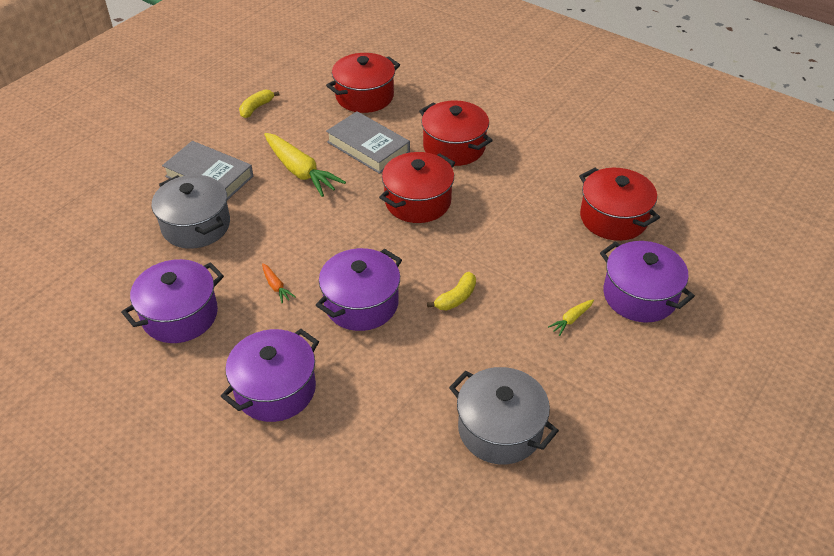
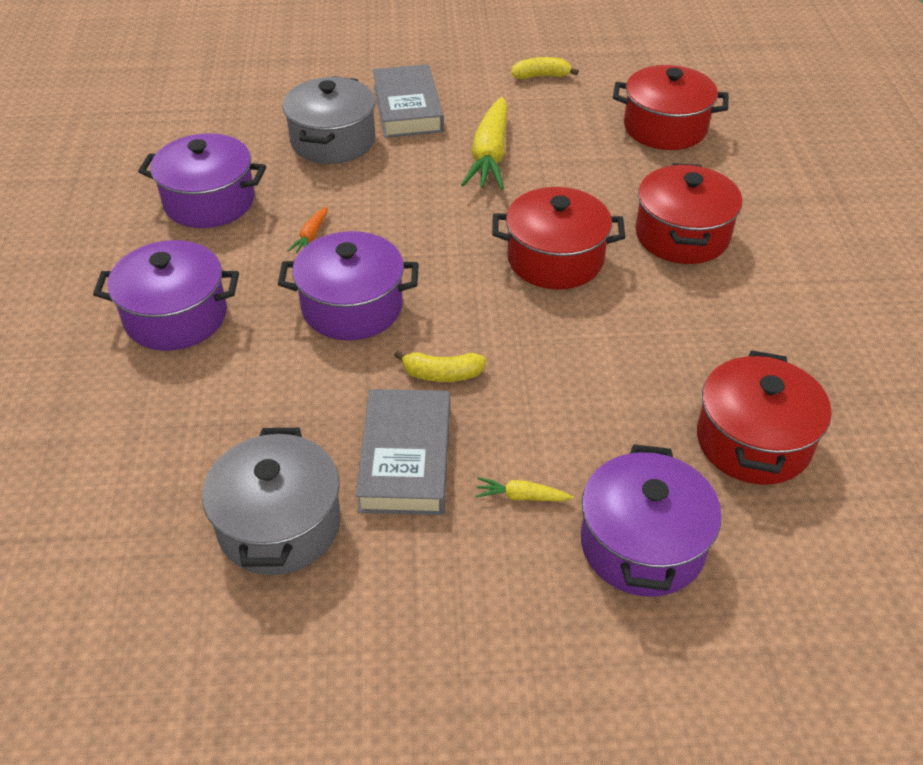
camera: 50 degrees right, 0 degrees up
grey book [326,111,410,174] -> grey book moved to [355,389,450,515]

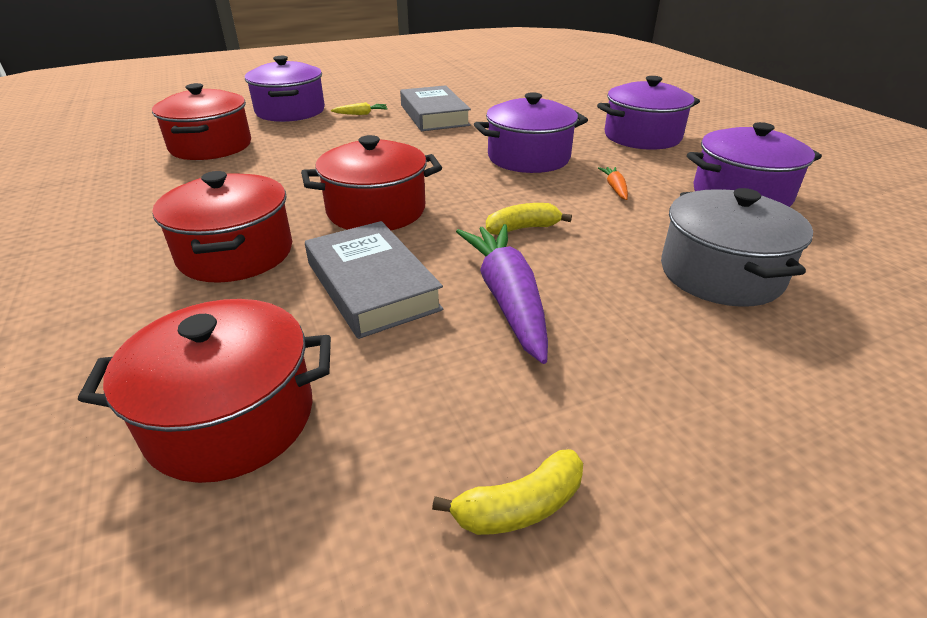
camera: 160 degrees right, 10 degrees down
grey pot [202,428,341,575] -> none
grey book [373,64,444,138] -> grey book moved to [305,221,443,339]
yellow banana [394,351,486,382] -> yellow banana moved to [486,203,572,235]
yellow carrot [461,97,508,190] -> purple carrot [456,224,548,364]

